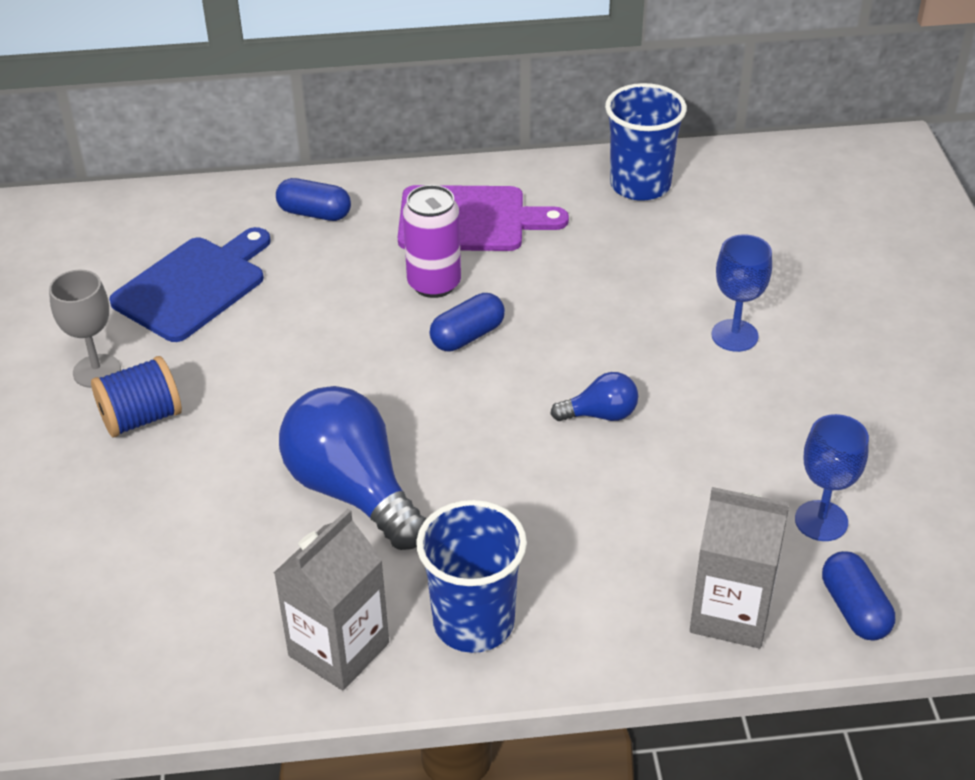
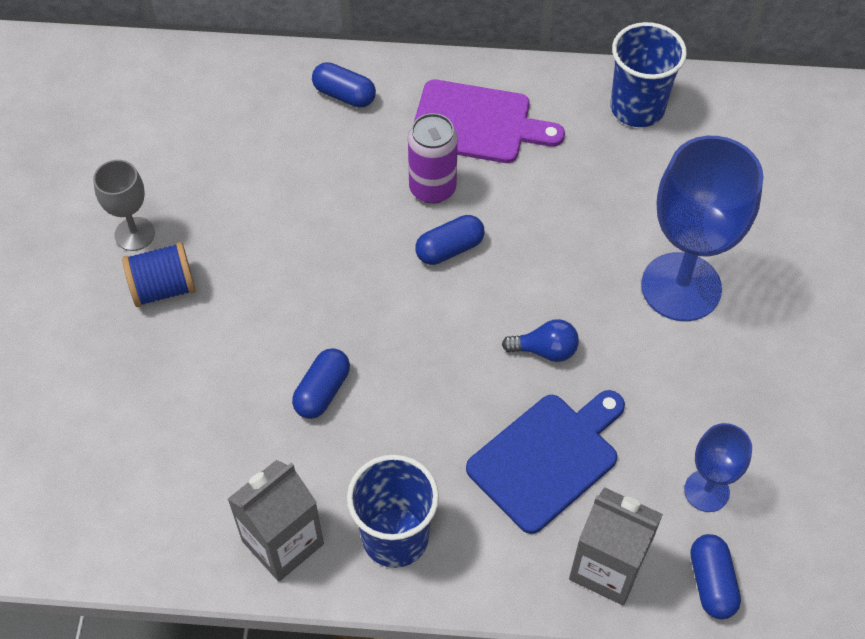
camera: 10 degrees right, 15 degrees up
blue cutting board [109,227,271,342] -> blue cutting board moved to [466,390,625,534]
blue light bulb [279,386,426,550] -> blue capsule [292,348,350,419]
blue goblet [712,234,772,352] -> blue goblet [641,136,764,321], size x1.95

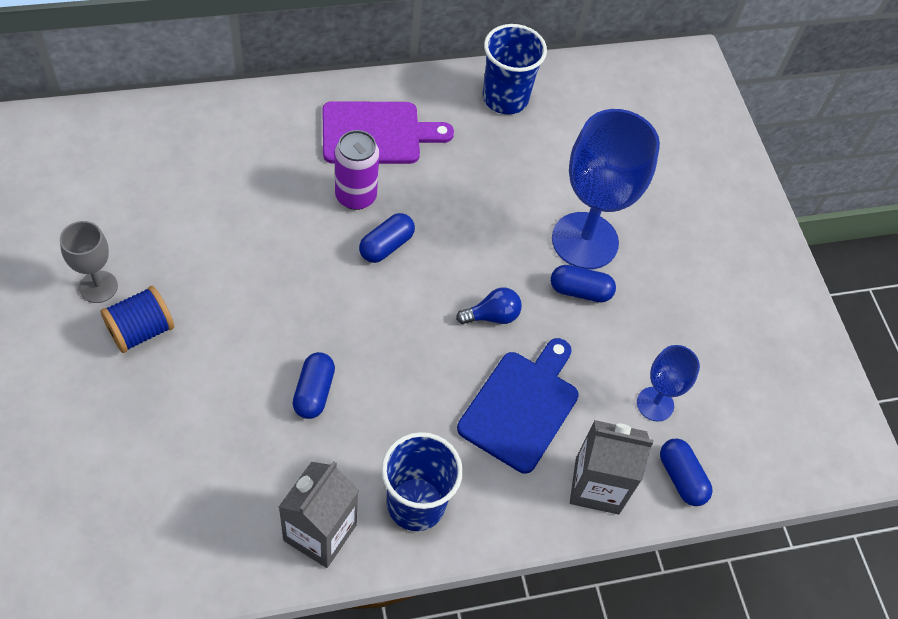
camera: 25 degrees left, 0 degrees up
blue capsule [312,62,376,108] -> blue capsule moved to [551,265,616,302]

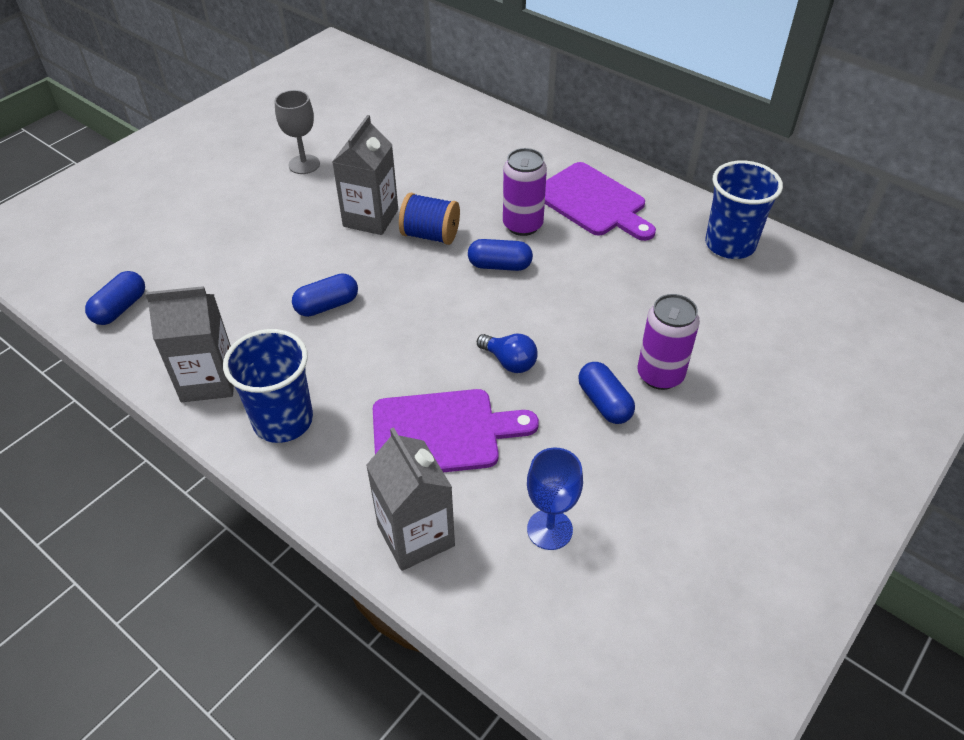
camera: 60 degrees right, 10 degrees down
blue spool [100,286,174,353] -> blue spool moved to [399,193,460,245]
blue cutting board [457,338,579,473] -> purple cutting board [373,389,539,473]
blue goblet [552,109,660,269] -> purple can [637,294,700,390]
blue capsule [660,439,712,506] -> blue capsule moved to [85,271,145,325]
none -> grey carton [332,115,398,235]

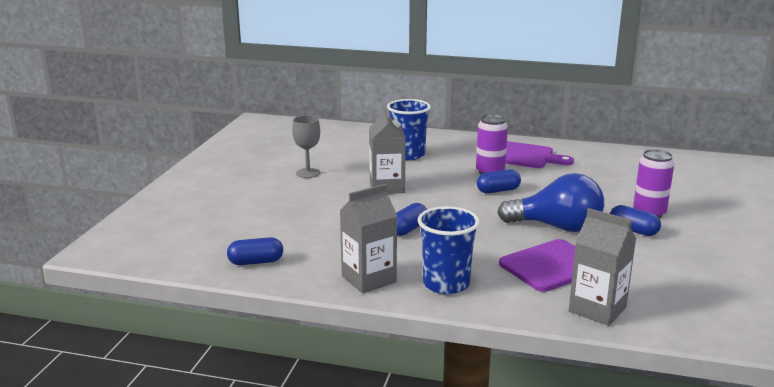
camera: 25 degrees left, 25 degrees down
blue capsule [85,271,145,325] -> blue capsule turned 75 degrees clockwise [227,237,283,265]
blue spool [399,193,460,245] -> none
blue light bulb [477,334,538,373] -> blue light bulb [497,173,604,232], size x2.08
blue goblet [527,447,583,550] -> none
blue cup [705,160,783,259] -> blue cup moved to [387,99,431,160]

